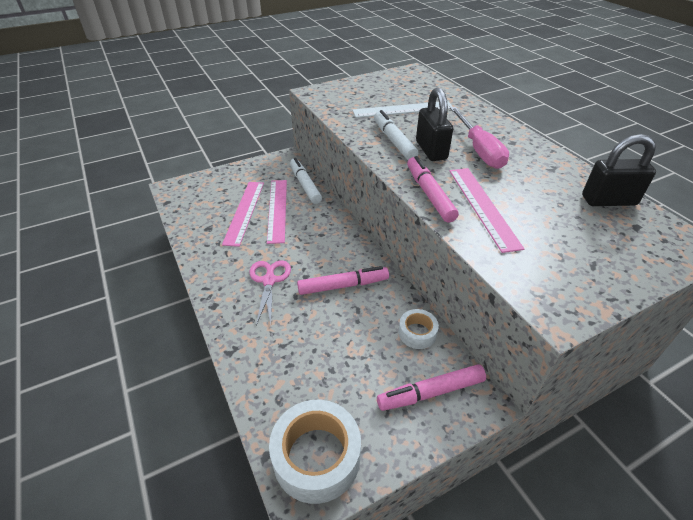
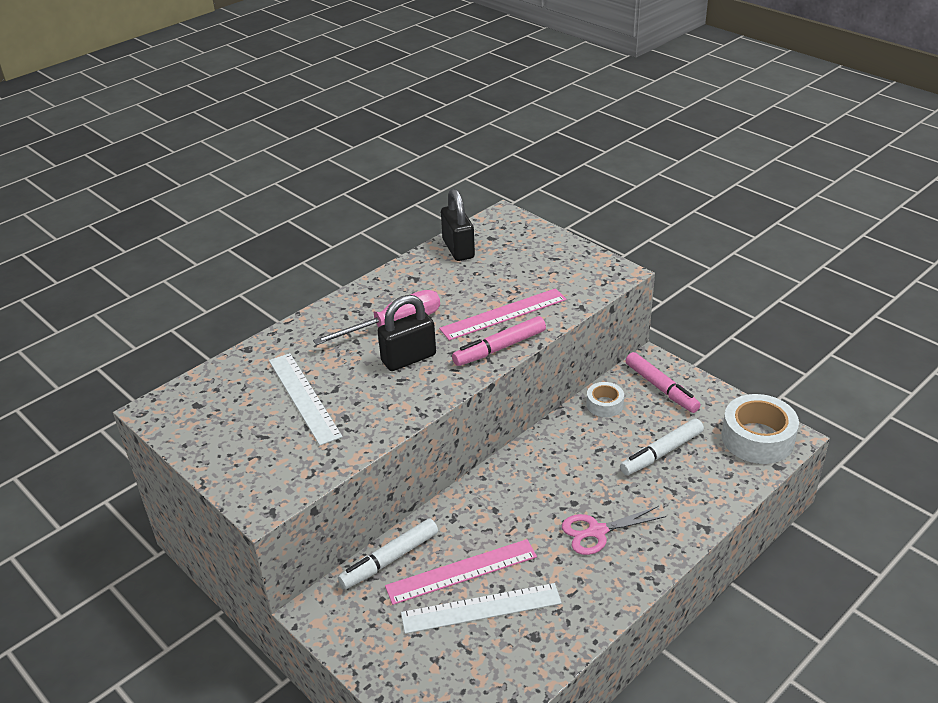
camera: 105 degrees left, 5 degrees down
pink ruler [222,182,264,247] -> white ruler [401,583,562,634]
pink marker [297,266,389,295] -> none
white marker [374,110,418,160] -> white marker moved to [620,418,704,475]

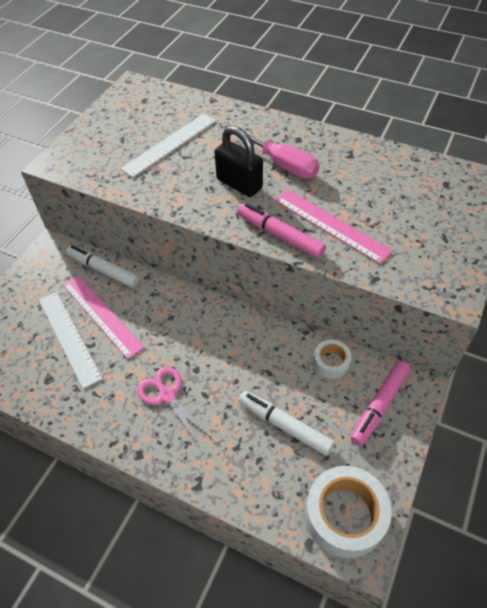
camera: 70 degrees right, 15 degrees up
black padlock [441,189,475,261] -> none

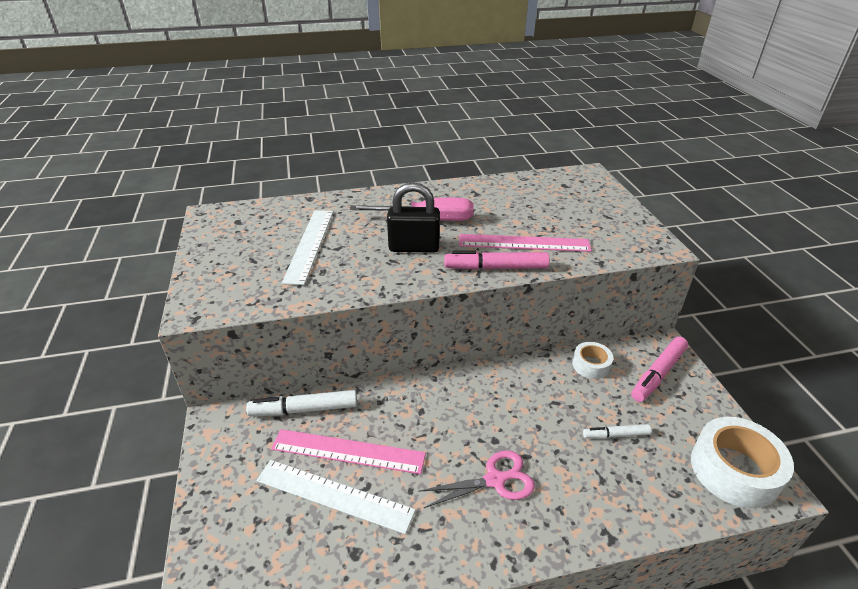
camera: 40 degrees left, 15 degrees down
pink scissors [137,366,212,446] -> pink scissors turned 150 degrees clockwise [418,450,535,508]
white marker [238,391,334,456] -> white marker [583,424,651,439], size x0.60
pink marker [351,361,410,446] -> pink marker turned 45 degrees clockwise [631,337,688,402]

